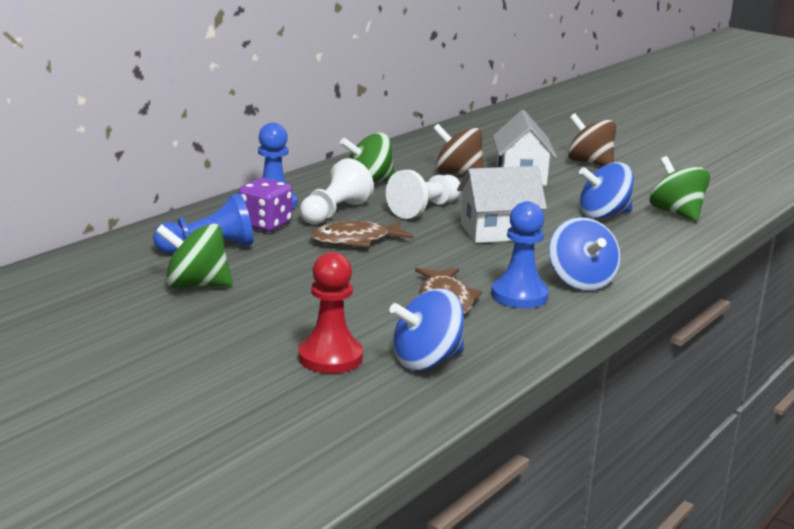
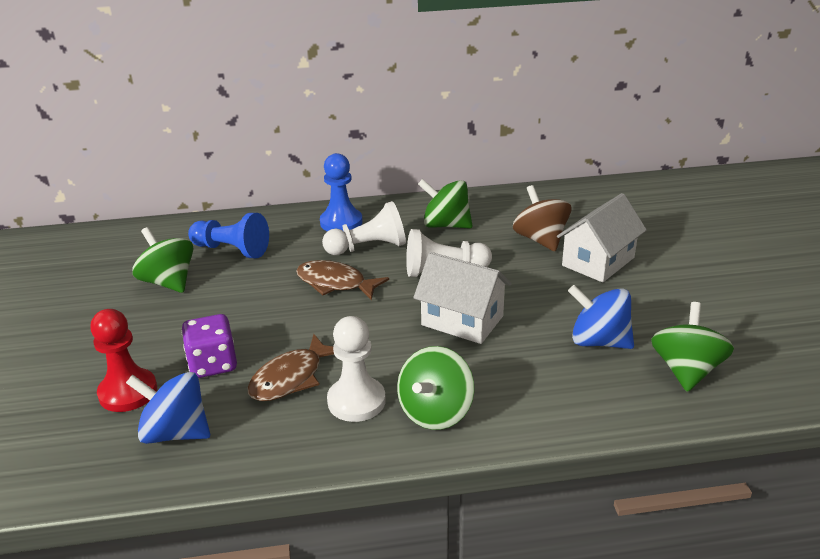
camera: 45 degrees right, 10 degrees up
purple dice [238,178,292,232] -> purple dice moved to [181,314,237,378]
blue pawn [491,201,549,308] -> white pawn [327,316,386,422]
blue spinning top [549,217,621,291] -> green spinning top [397,346,474,430]
brown spinning top [568,113,616,166] -> none

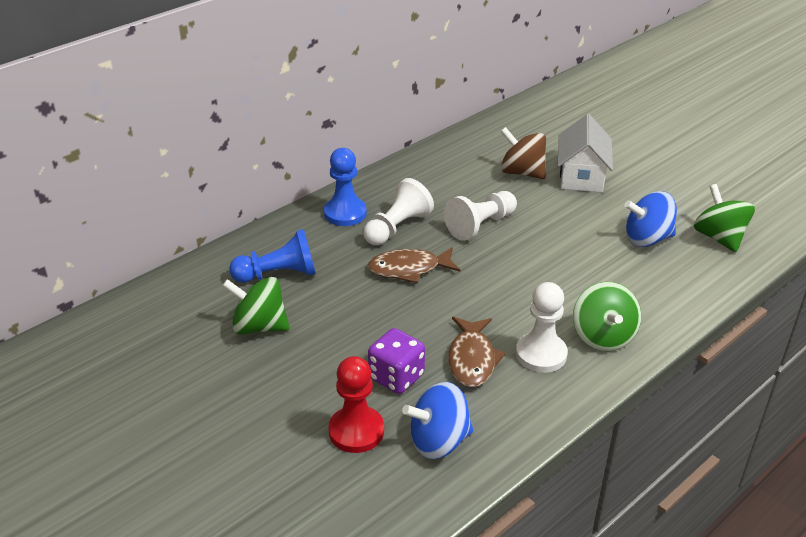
camera: 35 degrees left, 5 degrees up
white house [413,252,512,344] -> none
green spinning top [418,179,473,228] -> none

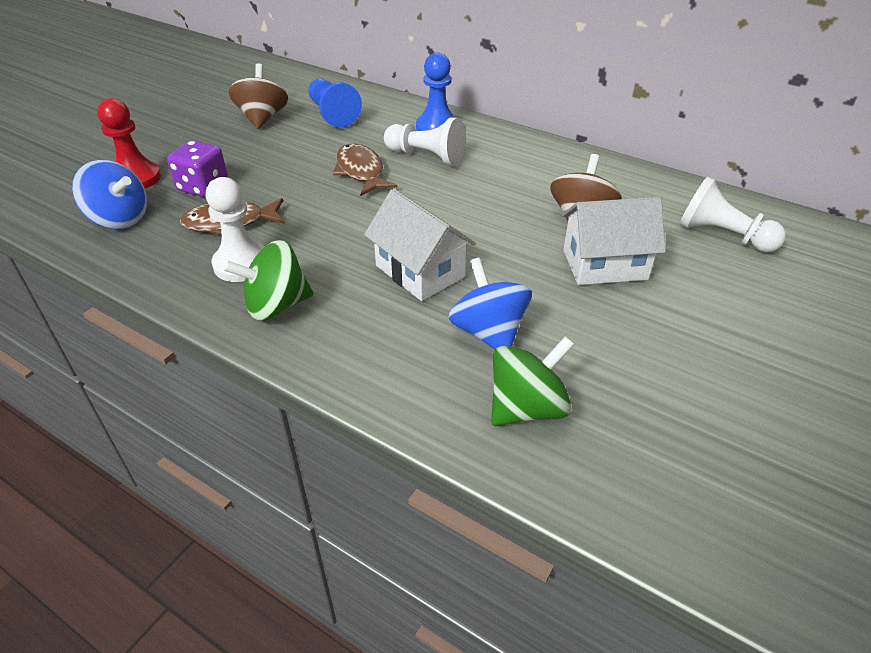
camera: 75 degrees right, 5 degrees up
green spinning top [222,277,290,335] -> brown spinning top [228,63,288,129]
blue spinning top [402,382,473,459] -> blue spinning top turned 150 degrees clockwise [72,160,147,229]
white pawn [444,191,517,241] -> white pawn moved to [680,176,786,253]
none -> white house [364,189,476,301]

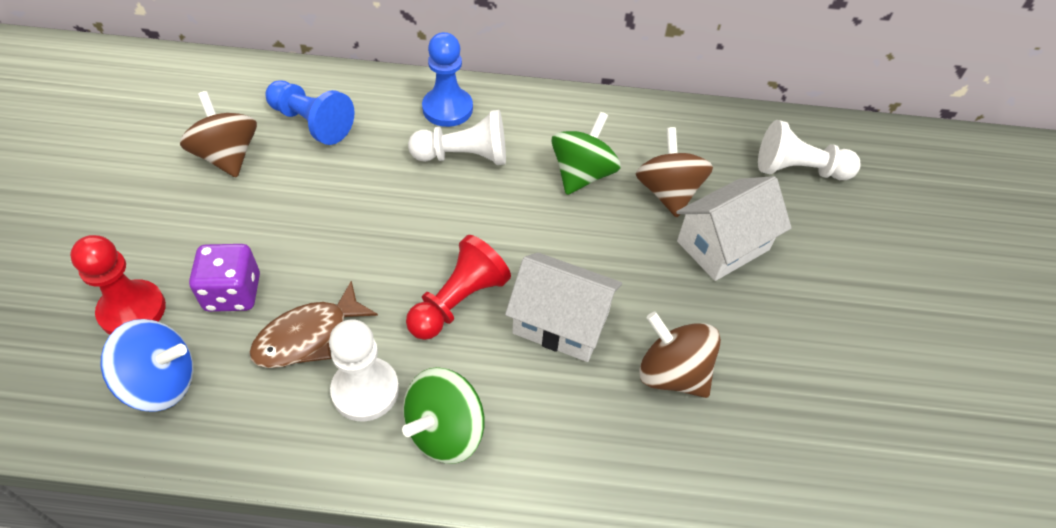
camera: 30 degrees left, 10 degrees up
brown fish [333,144,397,196] -> none
blue spinning top [448,257,532,349] -> brown spinning top [639,312,721,398]
green spinning top [491,337,574,426] -> green spinning top moved to [551,112,621,195]
none -> red pawn [406,235,511,340]

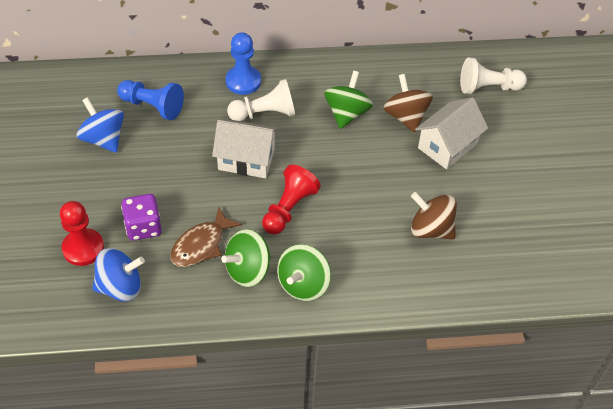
camera: 10 degrees left, 0 degrees up
brown spinning top [180,91,257,178] -> blue spinning top [77,97,124,153]
white pawn [329,319,399,422] -> green spinning top [221,229,271,287]
white house [505,252,622,362] -> white house moved to [212,119,279,178]

